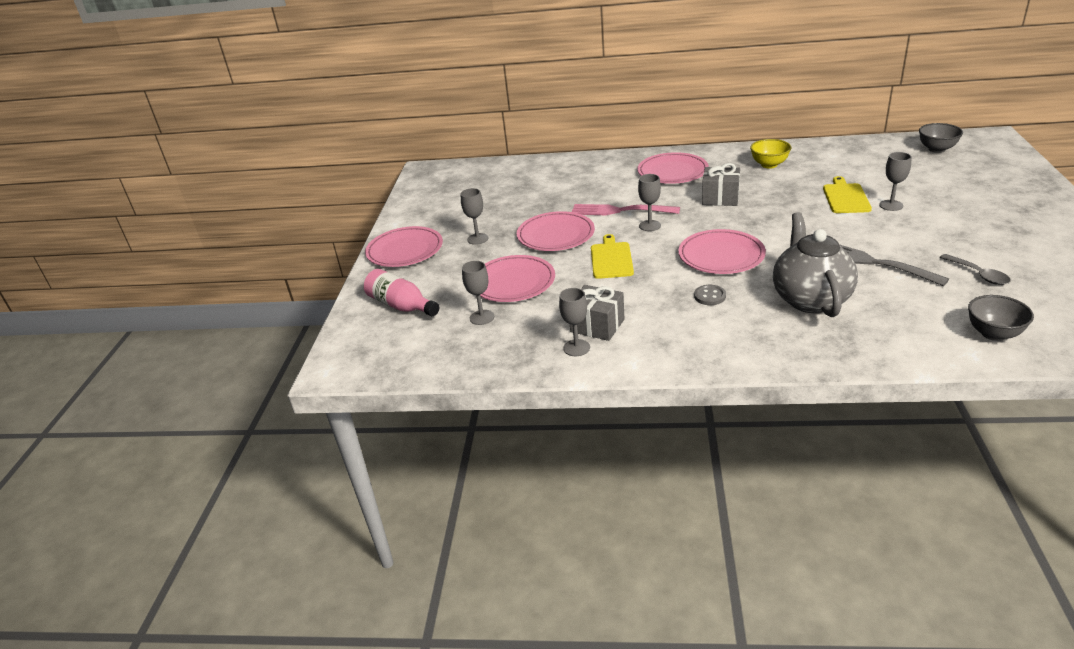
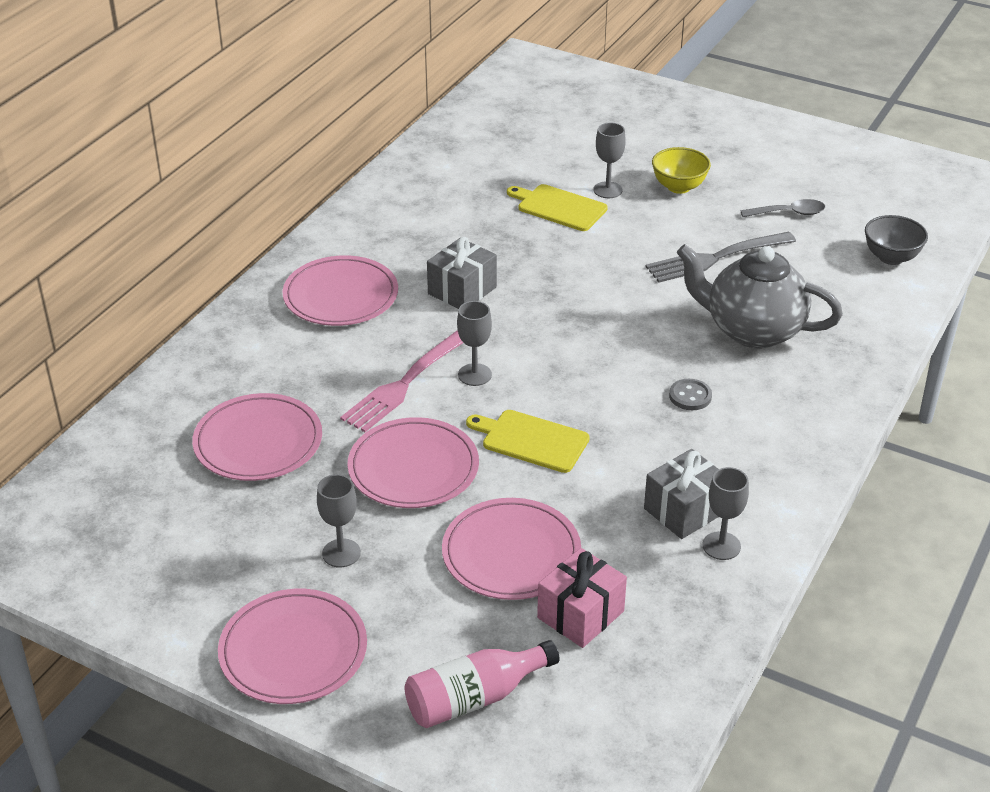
camera: 70 degrees left, 5 degrees up
grey goblet [462,261,494,325] -> pink gift [537,548,627,648]
pink plate [678,229,766,274] -> pink plate moved to [192,393,322,481]
yellow bowl [750,139,791,169] -> yellow bowl moved to [652,147,711,194]
grey bowl [919,123,963,153] -> none

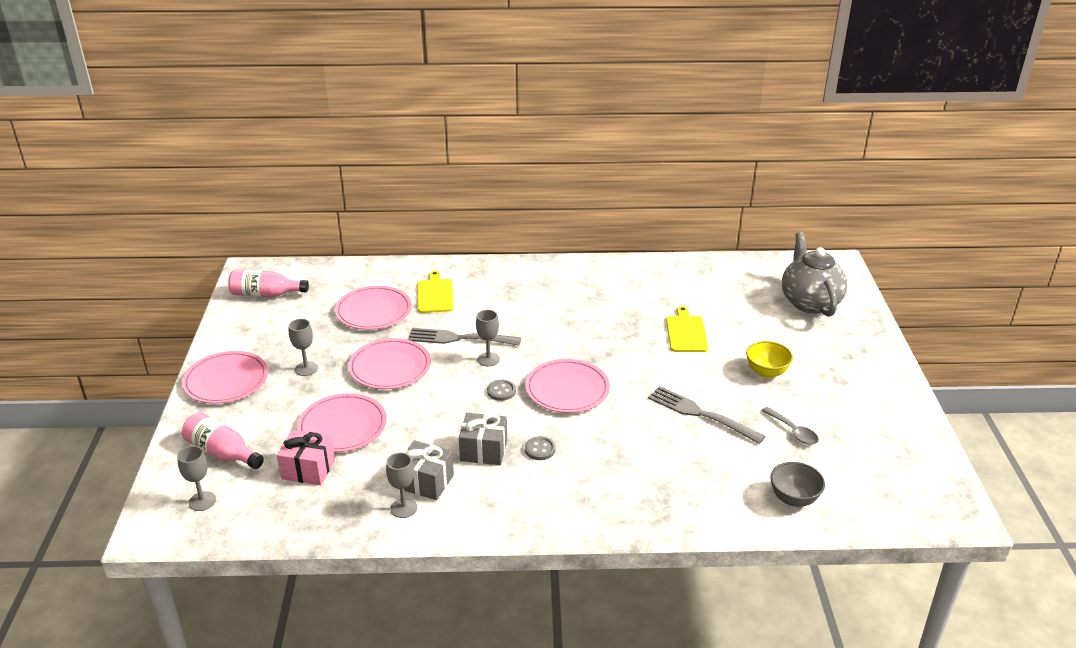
camera: 60 degrees right, 5 degrees down
pink plate [282,256,398,326] -> pink plate moved to [525,359,610,413]
pink fork [340,330,463,432] -> grey fork [408,328,521,346]
grey gift [427,237,497,309] -> grey gift moved to [459,413,507,465]
yellow cutting board [466,410,590,473] -> yellow cutting board moved to [418,271,454,313]
grey goblet [593,123,626,198] -> grey goblet moved to [177,446,216,511]
grey teapot [676,244,843,348] -> grey teapot moved to [782,232,848,317]
none -> pink bottle [228,269,309,297]
none -> grey button [487,380,516,401]

